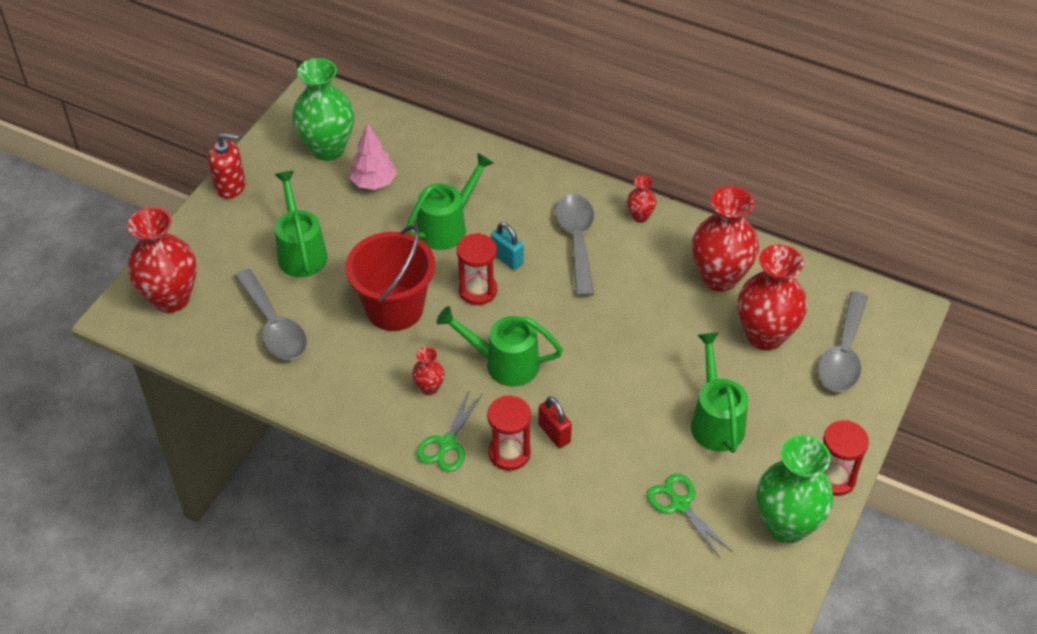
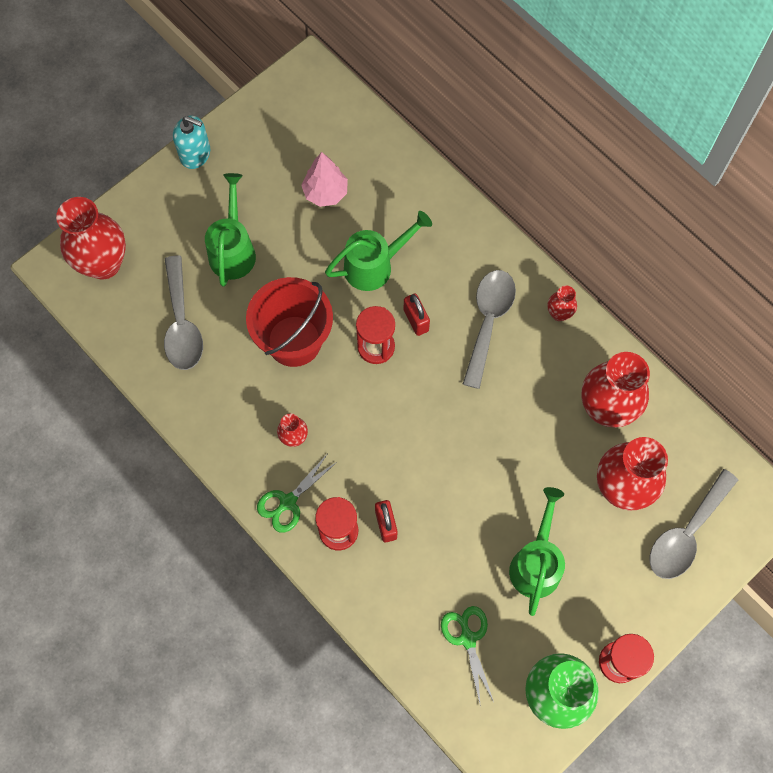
camera: 20 degrees right, 20 degrees up
red soap dispenser [208,133,246,199] -> turquoise soap dispenser [173,116,210,169]
green vase [292,58,354,161] -> none
green watering can [436,306,563,387] -> none
turquoise padlock [491,222,524,270] -> red padlock [404,294,430,336]

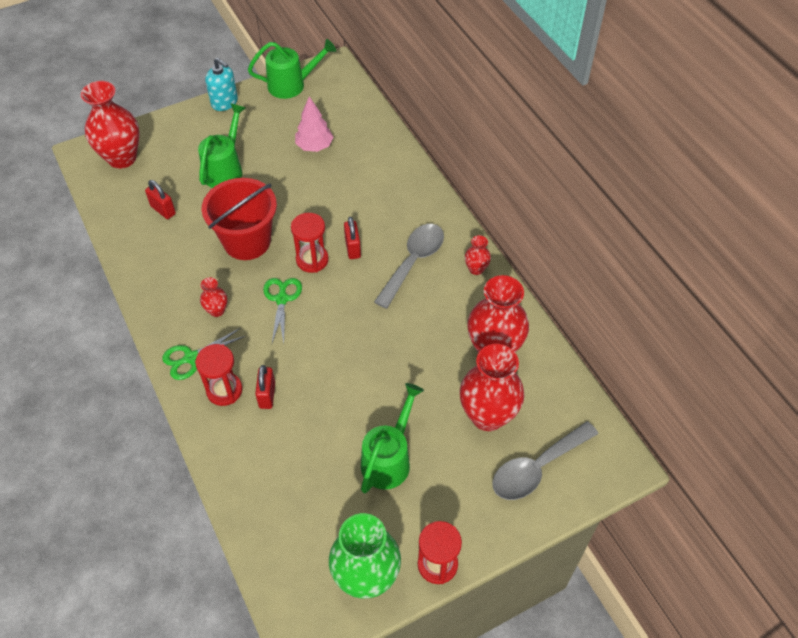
camera: 15 degrees right, 15 degrees down
grey spoon [164,255,203,370] -> red padlock [145,180,176,219]
green watering can [325,211,432,291] -> green watering can moved to [248,39,336,99]
green scissors [441,606,494,703] -> green scissors moved to [263,278,302,343]

